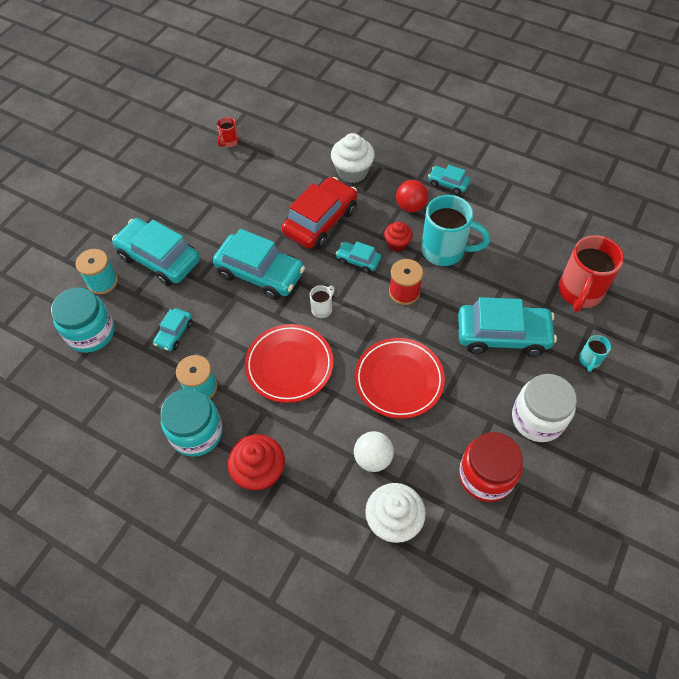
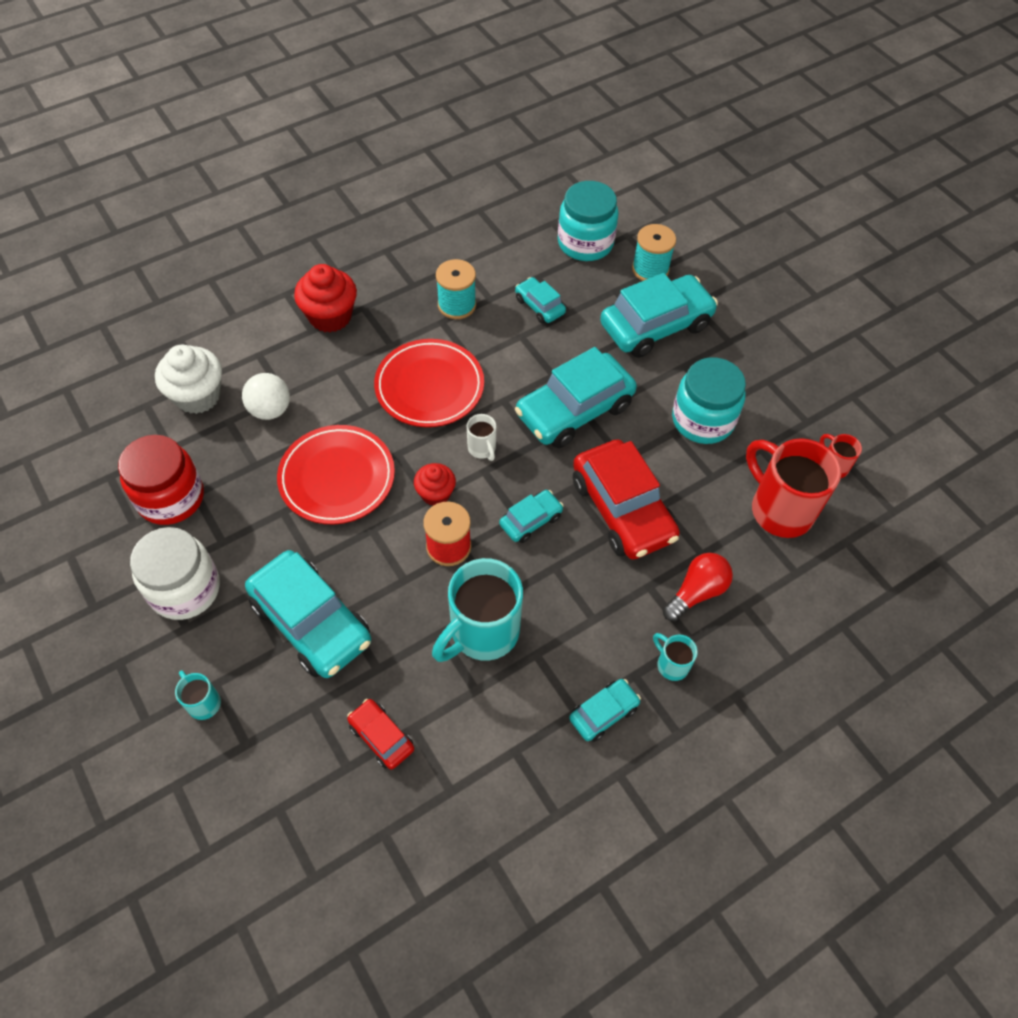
camera: 115 degrees right, 0 degrees up
turquoise jar [160,388,223,457] -> turquoise jar moved to [672,357,746,444]
white cupcake [331,133,375,183] -> red light bulb [663,553,733,621]
red cupcake [384,222,413,252] -> red cupcake moved to [414,463,456,506]
red ball [396,180,428,212] -> none
turquoise car [458,297,557,356] -> turquoise car turned 75 degrees counterclockwise [245,550,371,678]
red mug [558,235,624,312] -> red mug moved to [746,438,841,538]
none -> red car [347,699,414,770]
none -> turquoise mug [653,633,698,681]

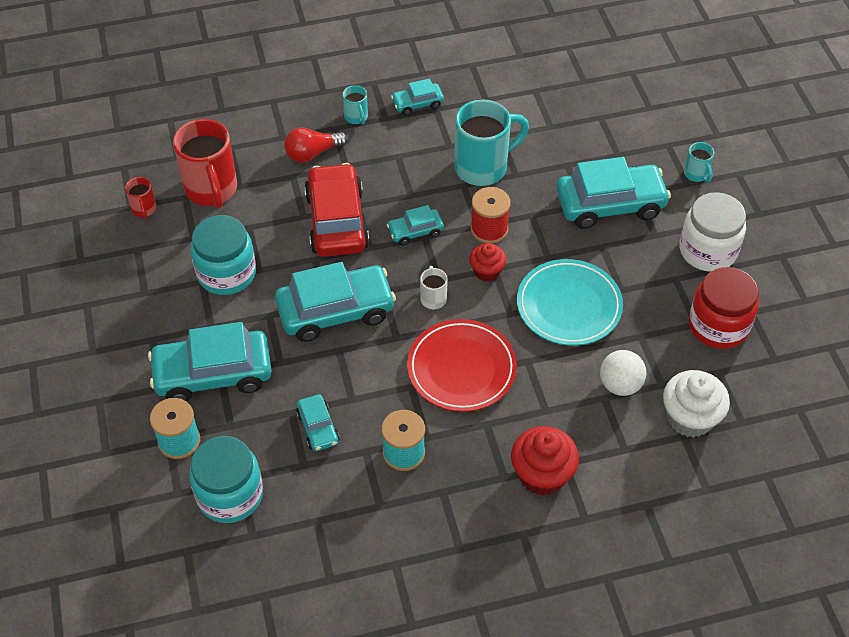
camera: 160 degrees left, 5 degrees down
turquoise car [245,550,371,678] -> turquoise car turned 105 degrees clockwise [556,157,671,229]
red plate [277,425,395,524] -> turquoise plate [517,259,623,346]
red car [347,699,414,770] -> none

